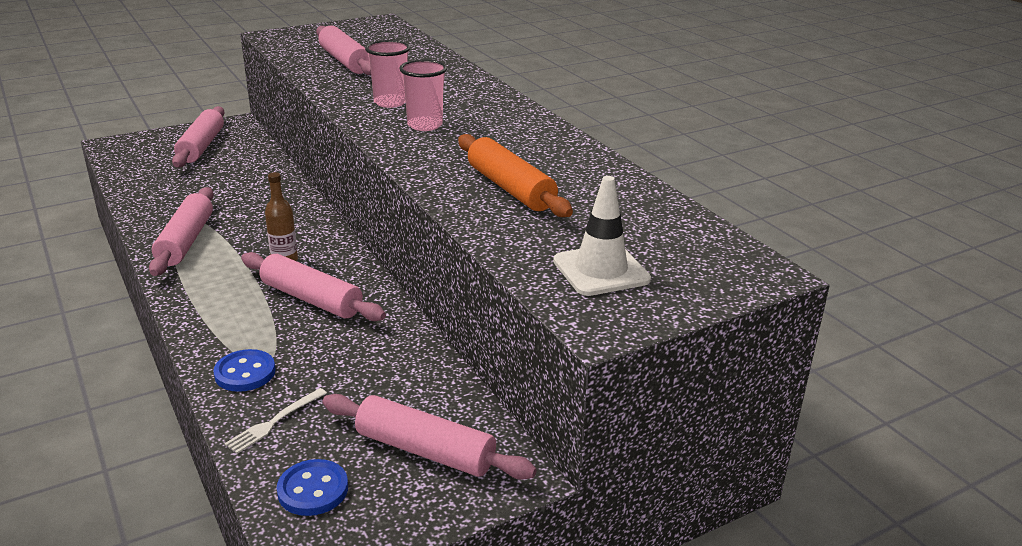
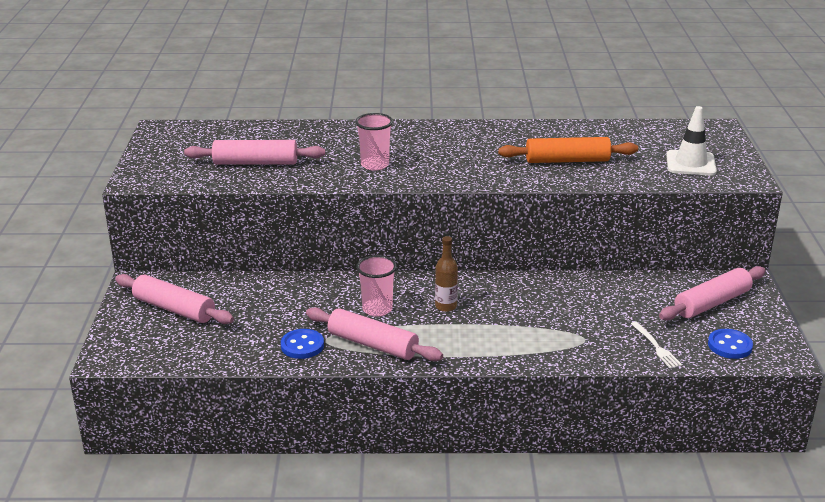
camera: 60 degrees left, 0 degrees up
blue button [213,349,276,392] -> blue button moved to [281,329,324,359]
pink rolling pin [241,252,386,321] -> none
pink cup [399,60,447,131] -> pink cup moved to [356,255,397,317]

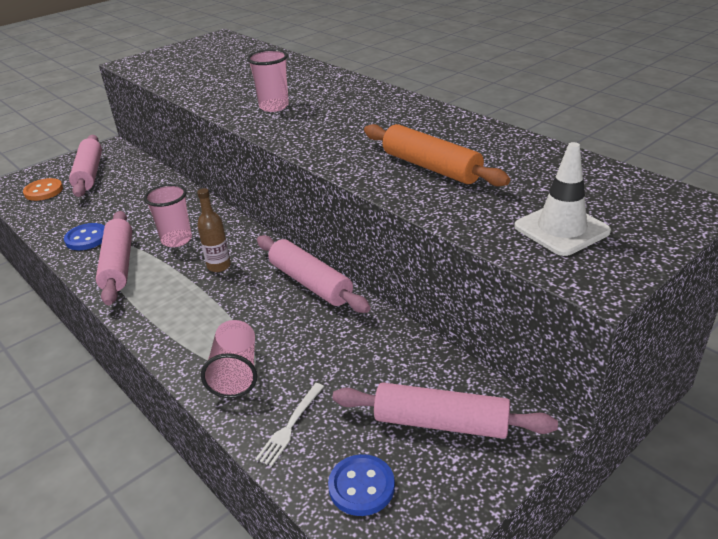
camera: 50 degrees right, 5 degrees up
pink rolling pin [184,140,325,165] -> pink rolling pin moved to [257,235,371,313]
none -> orange button [23,178,63,201]
none -> pink cup [201,320,257,398]

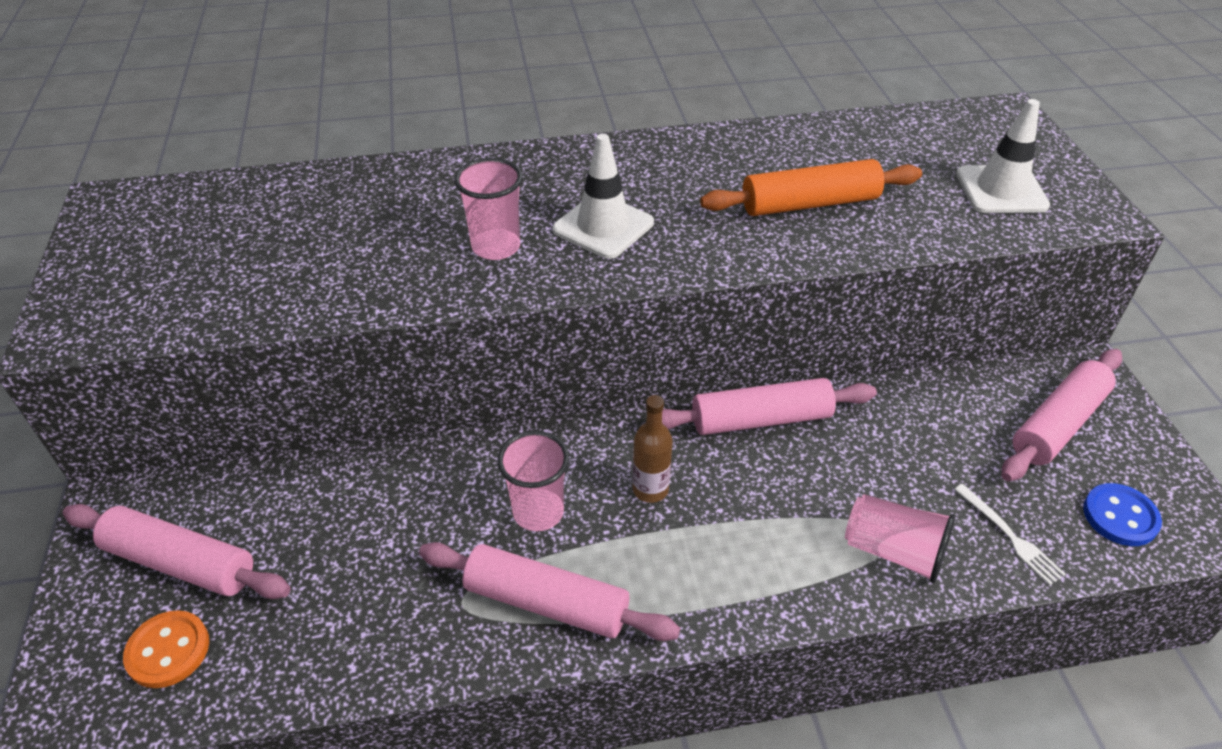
camera: 60 degrees left, 10 degrees up
blue button [64,223,105,250] -> none
none -> white traffic cone [553,134,654,259]

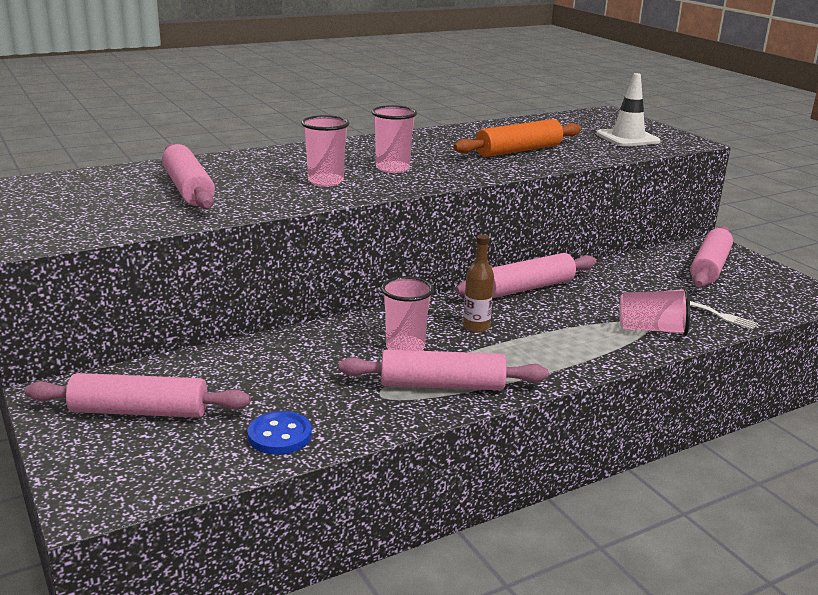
camera: 20 degrees left, 20 degrees down
orange button [123,610,209,688] -> none
white traffic cone [553,134,654,259] -> pink cup [371,105,417,173]
blue button [1083,483,1162,546] -> blue button moved to [248,411,312,455]
none -> pink rolling pin [162,144,215,209]

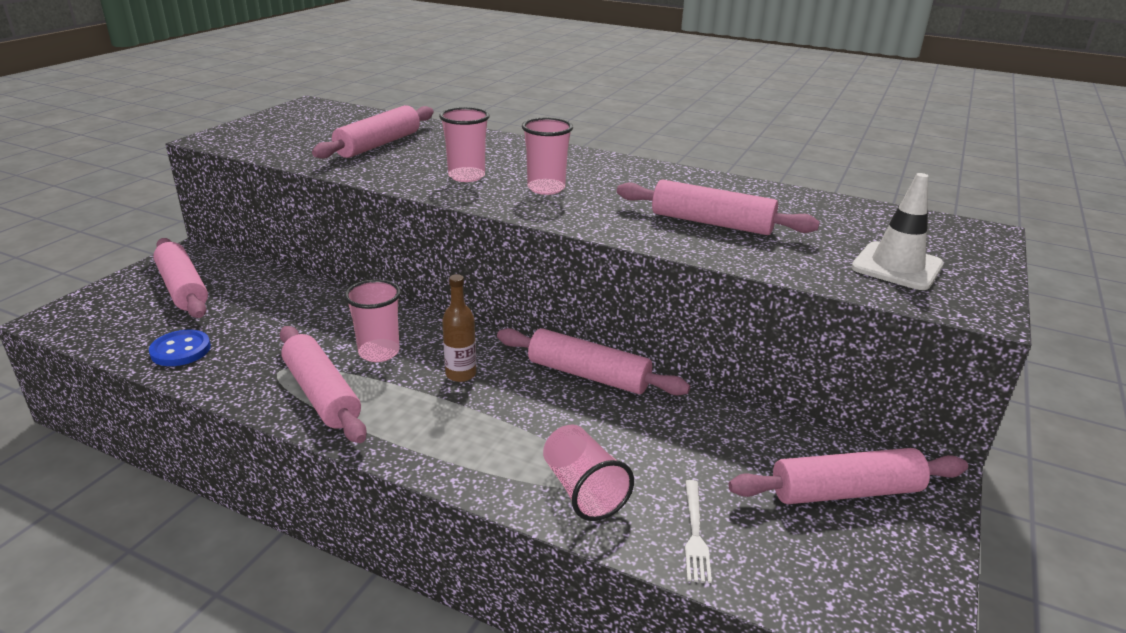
camera: 55 degrees right, 5 degrees up
orange rolling pin [453,119,581,157] -> pink rolling pin [617,179,820,235]

